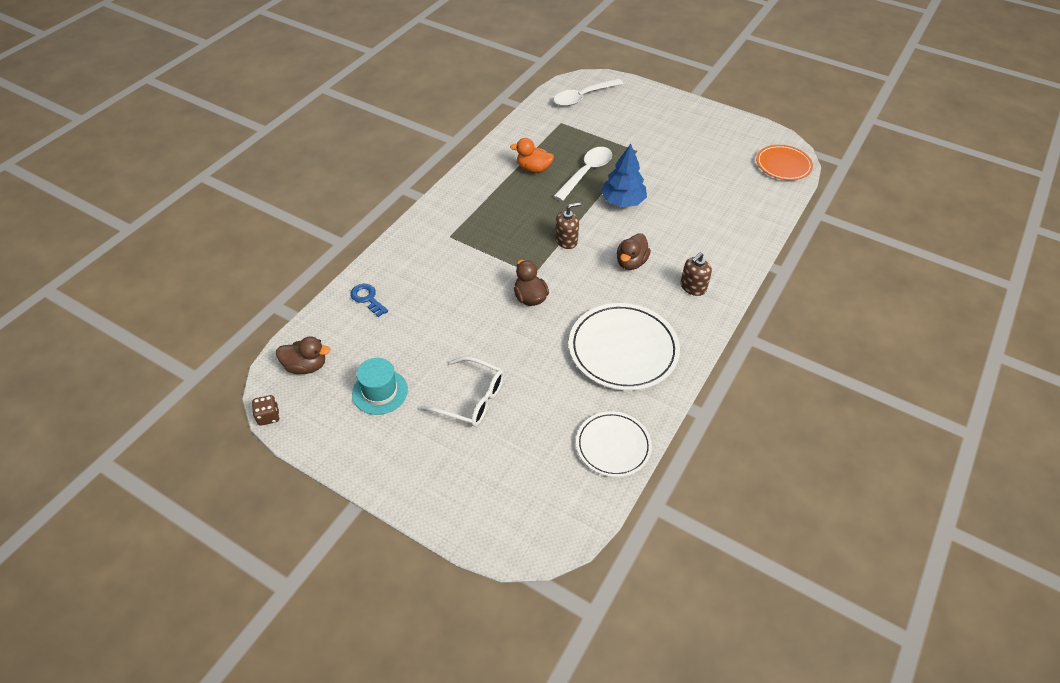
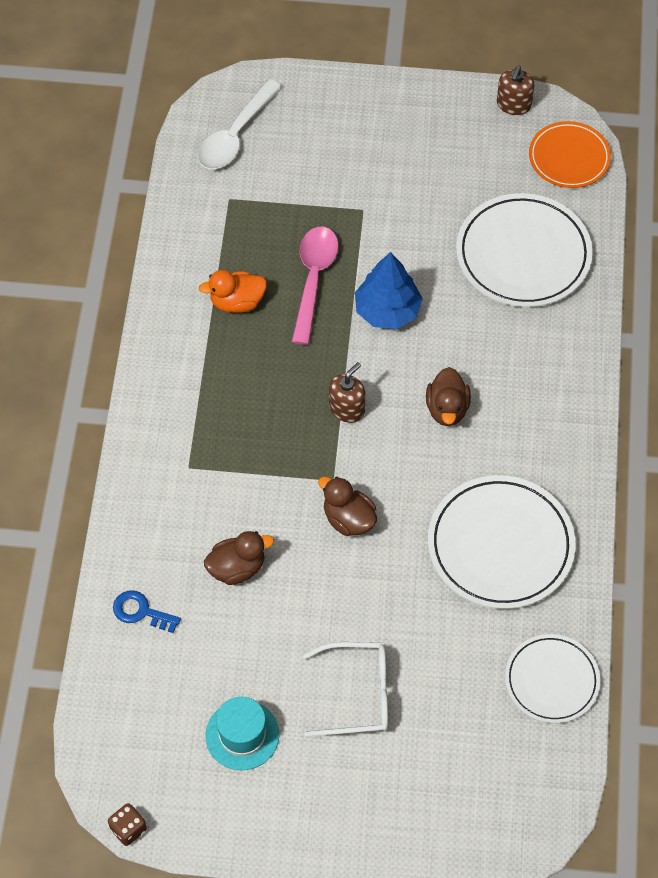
camera: 25 degrees left, 10 degrees up
brown duck [276,336,331,374] -> brown duck moved to [204,531,274,585]
white spoon [553,147,612,201] -> pink spoon [292,227,339,345]
brown soap dispenser [681,252,712,296] -> brown soap dispenser moved to [497,66,535,115]
none -> white plate [456,193,593,307]

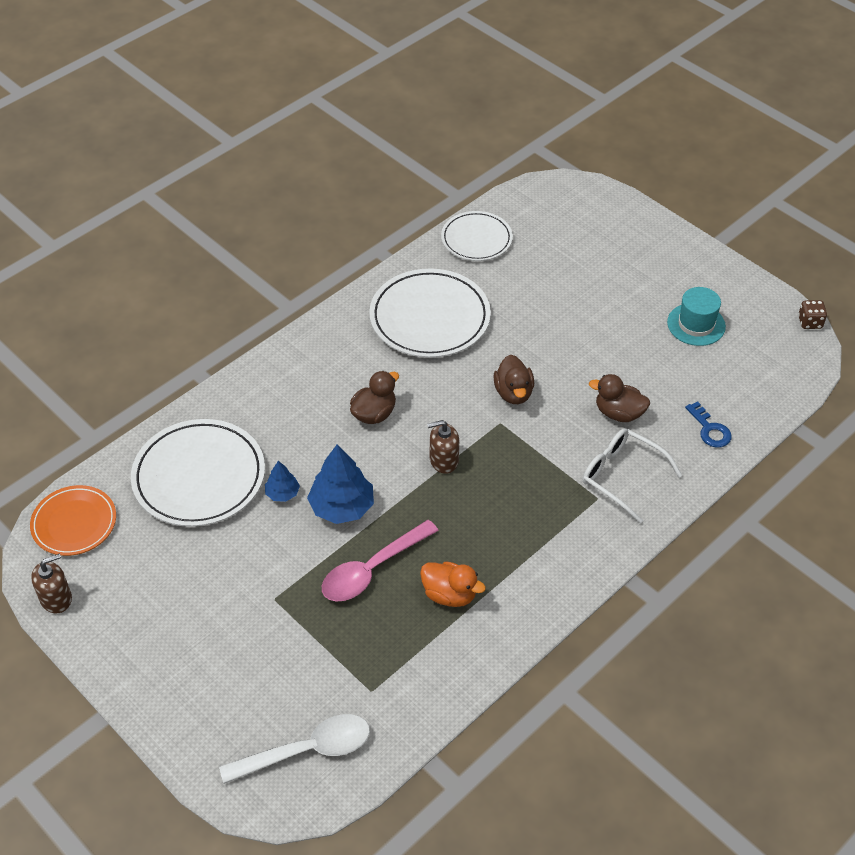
camera: 140 degrees left, 10 degrees down
white glasses [303,642,388,737] -> white glasses moved to [583,428,682,523]
none -> blue tree [265,461,300,502]

